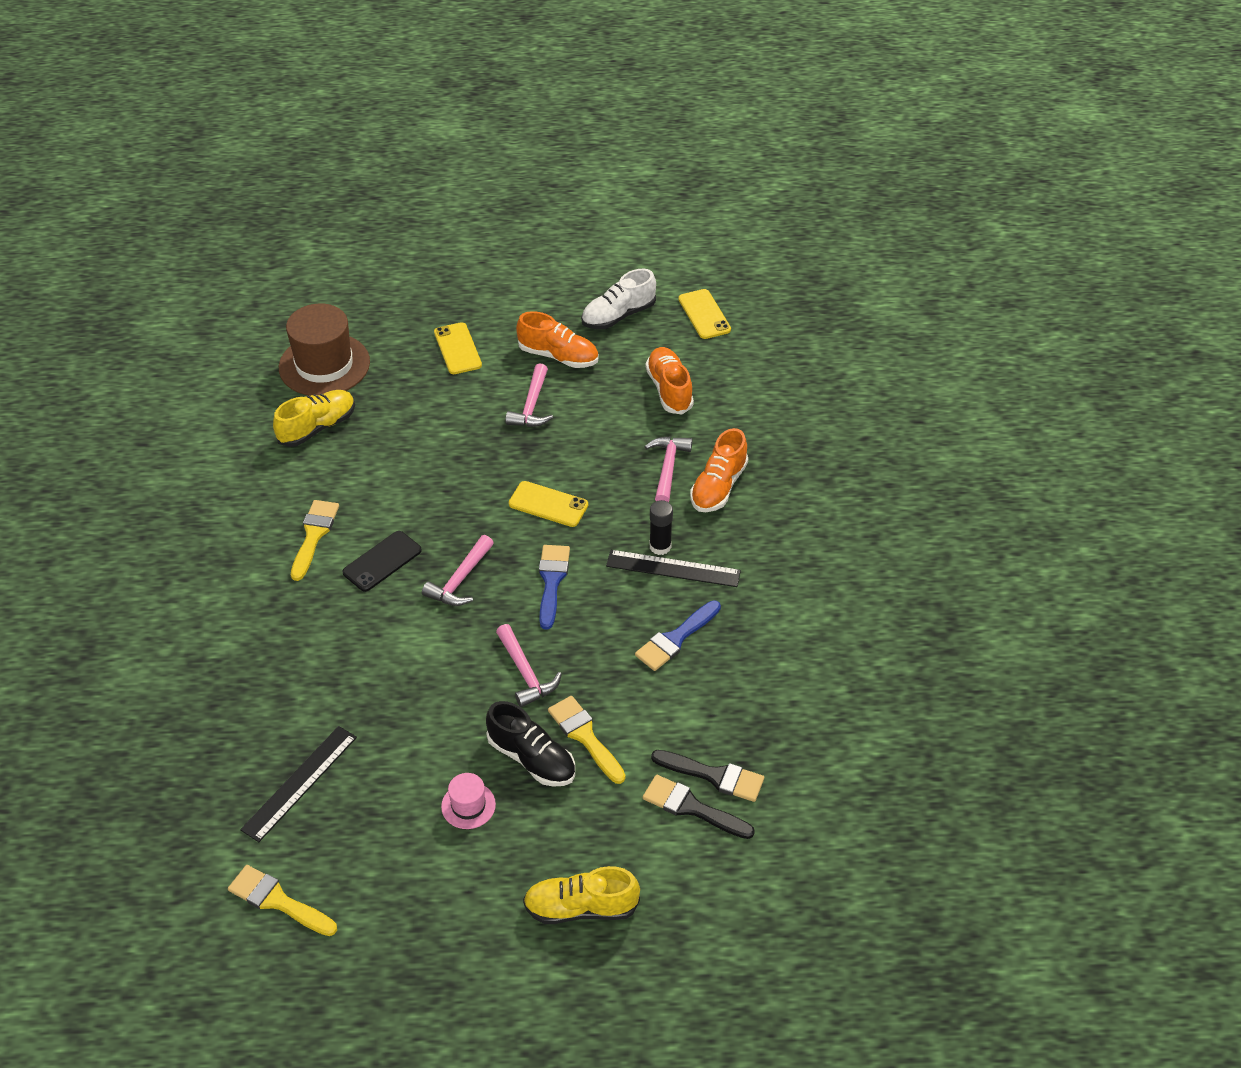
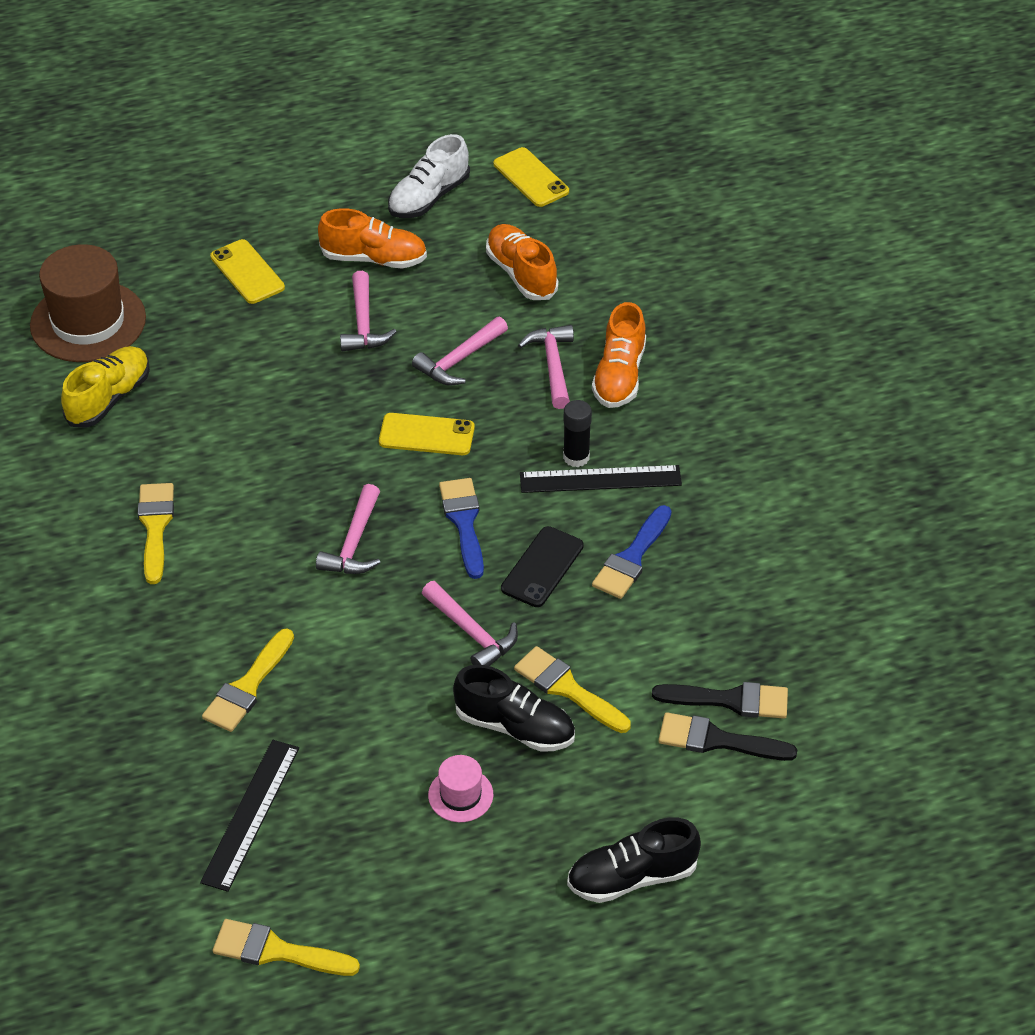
camera: 15 degrees left, 0 degrees up
black phone [343,531,422,592] -> black phone moved to [501,526,584,607]
yellow shoe [523,866,640,924] -> black shoe [567,818,701,903]
none -> yellow brush [202,628,294,732]
none -> pink hammer [412,317,508,385]

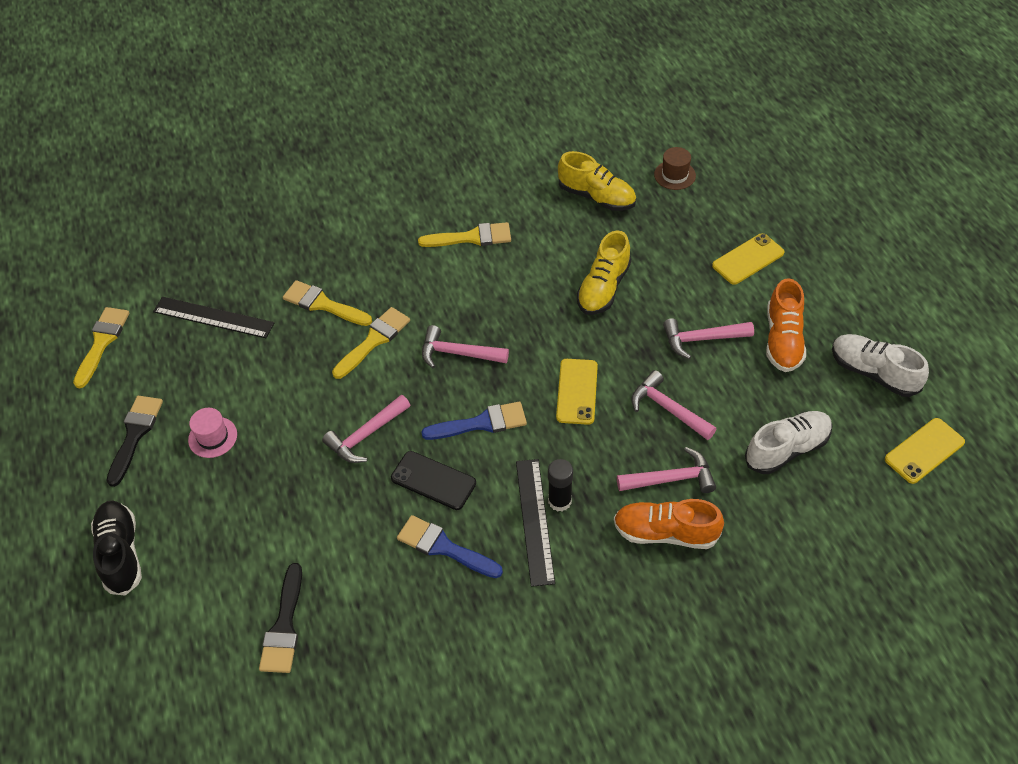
camera: 90 degrees right, 5 degrees up
brown hat [30,244,146,362] -> brown hat [654,147,696,190], size x0.48
black shoe [453,665,575,752] -> none
orange shoe [486,224,558,300] -> white shoe [745,411,832,474]
yellow brush [514,646,631,733] -> yellow brush moved to [332,307,410,379]
black brush [658,712,797,761] -> black brush moved to [106,396,163,487]
none -> yellow shoe [577,231,631,315]

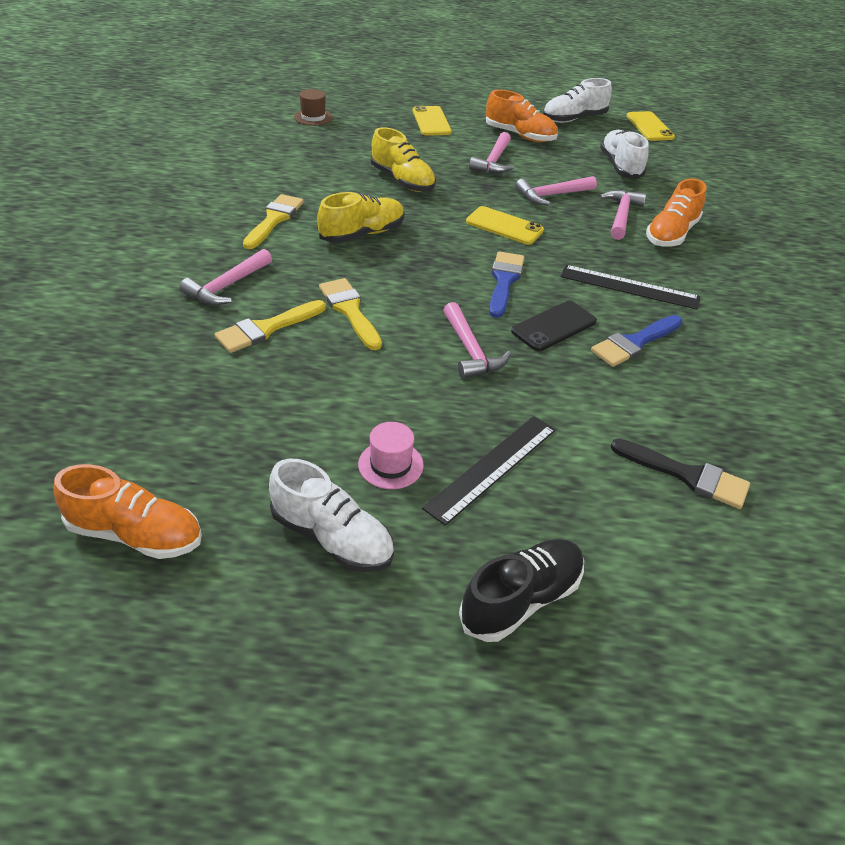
camera: 70 degrees left, 10 degrees down
yellow brush [73,307,129,388] -> orange shoe [53,464,202,559]
black shoe [91,501,142,596] -> black shoe turned 135 degrees clockwise [459,539,584,642]
black brush [106,396,163,487] -> white shoe [269,459,394,572]
black ruler [153,297,274,338] -> black ruler moved to [422,416,556,526]
pink hammer [422,325,509,368] -> pink hammer moved to [180,249,272,305]
black glue stick [548,459,573,512] -> none
yellow shoe [558,151,636,211] -> yellow shoe moved to [317,192,405,243]

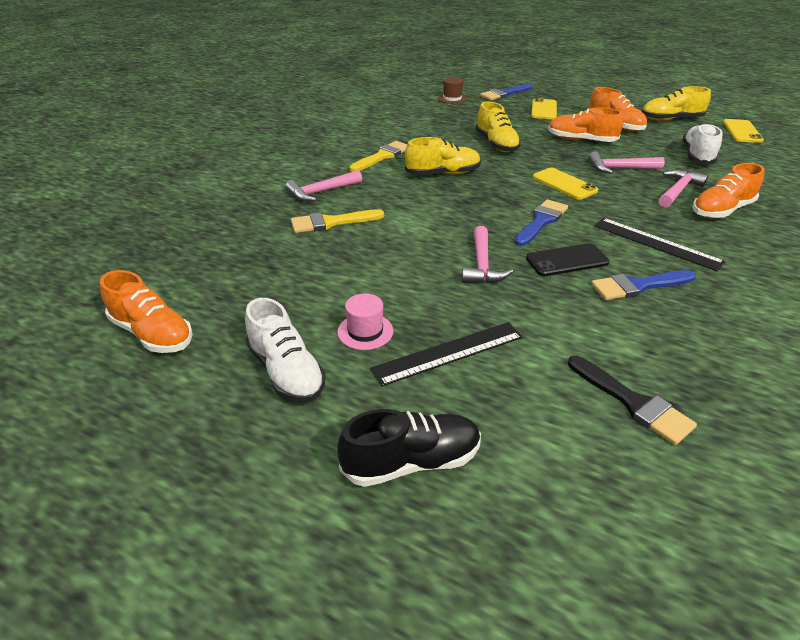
camera: 25 degrees right, 5 degrees down
yellow brush [319,278,382,350] -> none
pink hammer [469,132,514,174] -> orange shoe [548,107,623,142]
white shoe [543,78,612,123] -> yellow shoe [642,86,711,121]
none -> blue brush [480,84,533,100]

